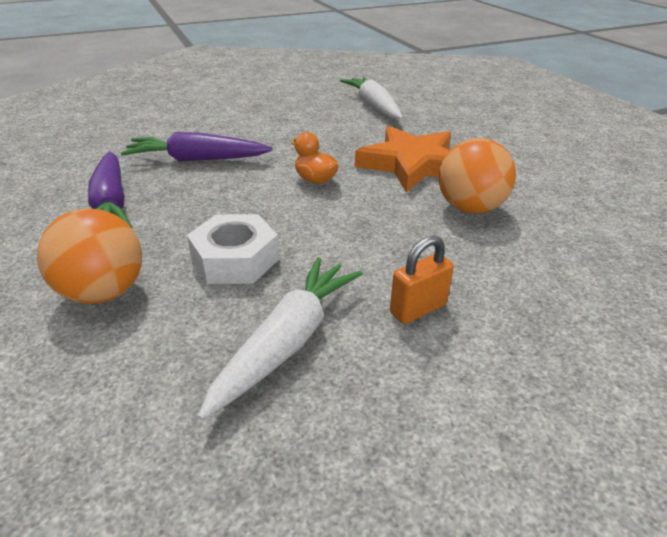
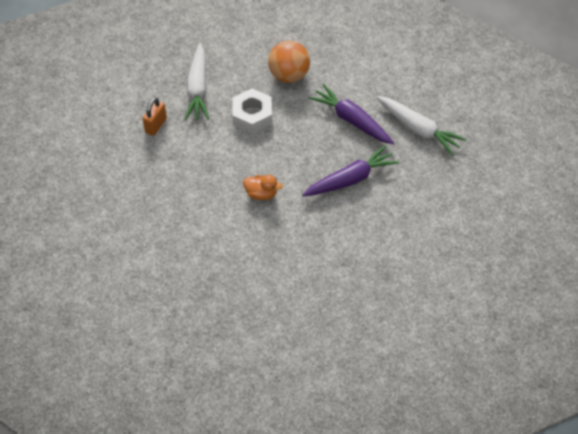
camera: 150 degrees right, 20 degrees up
white carrot [340,77,403,119] -> white carrot moved to [377,96,466,155]
orange star [355,126,451,193] -> none
orange ball [438,138,516,214] -> none

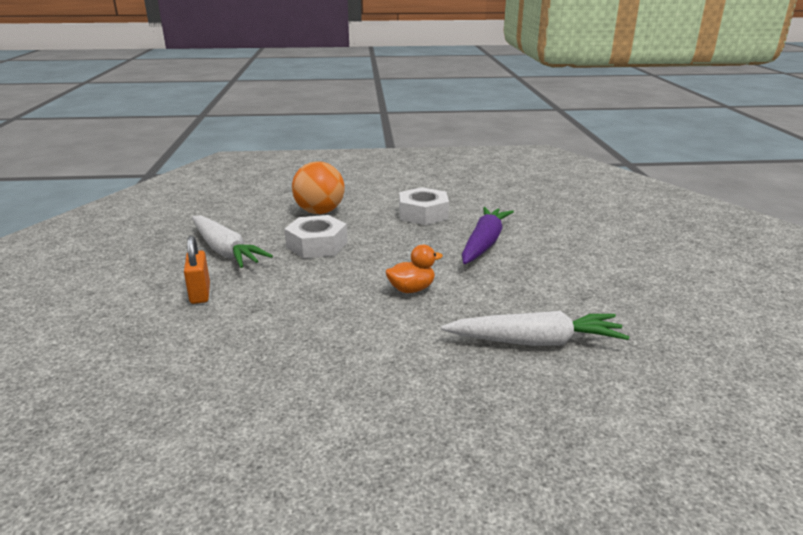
camera: 40 degrees left, 30 degrees down
purple carrot [309,84,394,144] -> white nut [399,187,449,225]
white carrot [377,96,466,155] -> white carrot moved to [441,311,629,346]

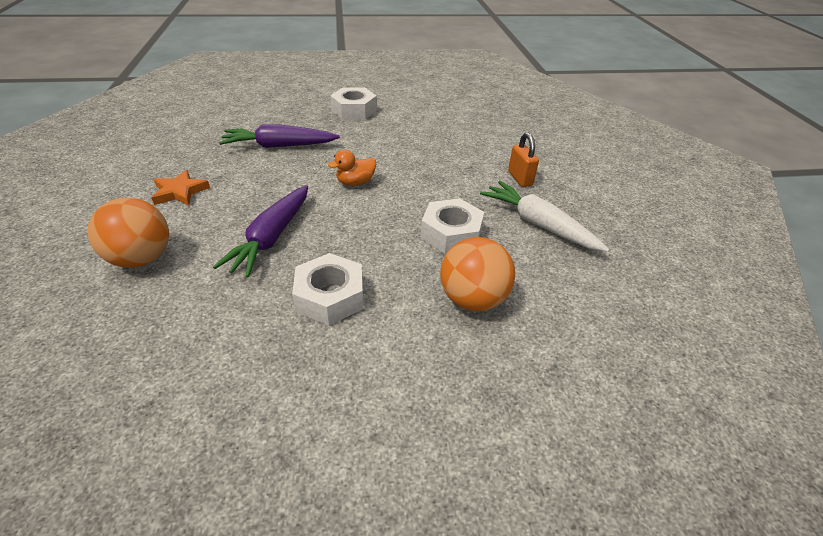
camera: 175 degrees right, 15 degrees up
white carrot [441,311,629,346] -> purple carrot [219,125,340,148]
none -> orange ball [88,198,169,268]
none -> orange star [151,170,210,206]
none -> white nut [330,88,377,119]

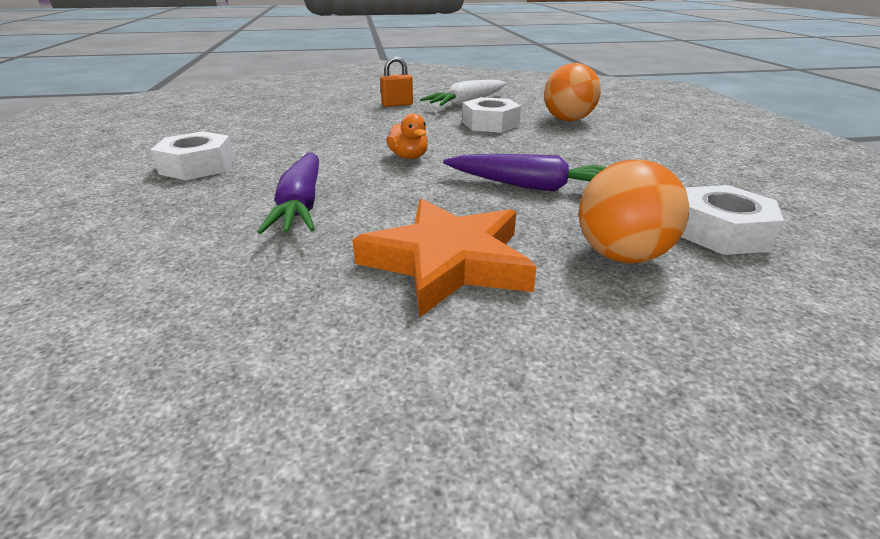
camera: 90 degrees left, 10 degrees down
orange star [151,170,210,206] -> orange star [352,198,537,318], size x1.85
white nut [292,253,363,325] -> white nut moved to [681,185,784,255]

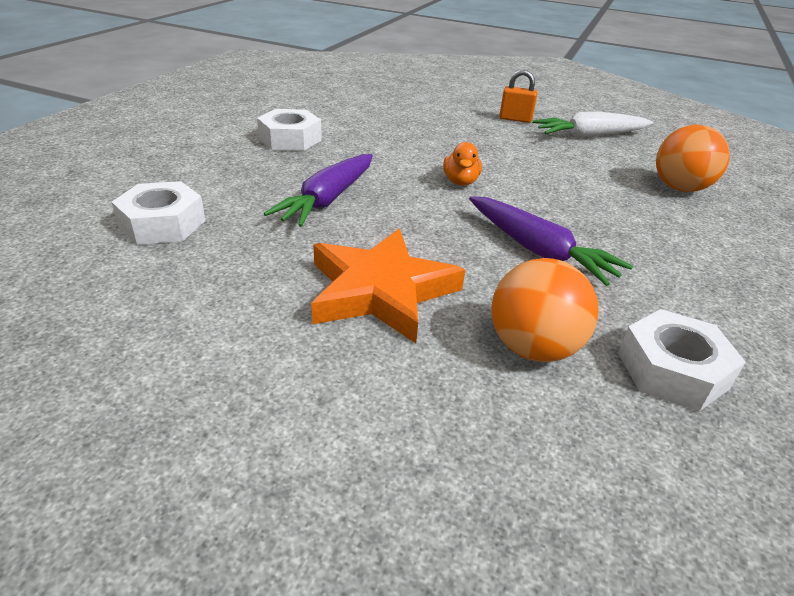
camera: 30 degrees right, 5 degrees up
white nut [462,97,521,133] -> white nut moved to [111,181,206,245]

